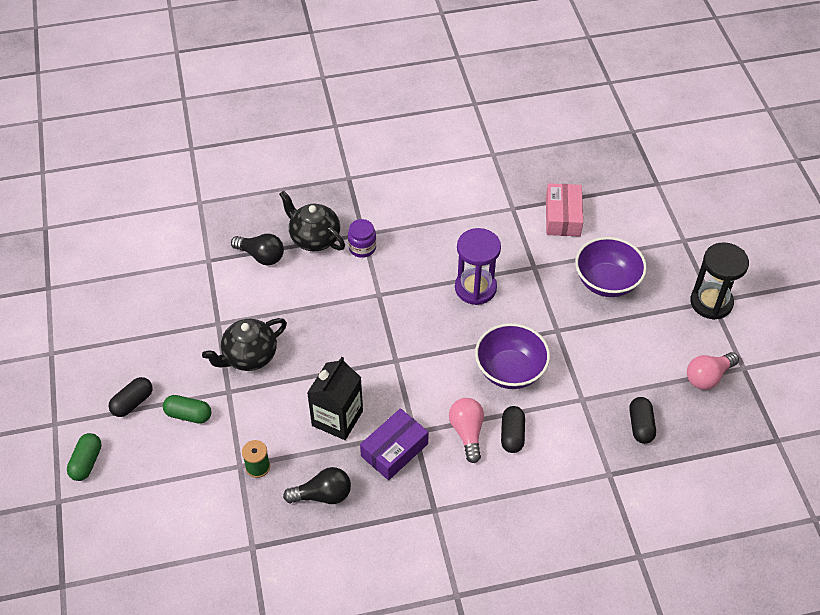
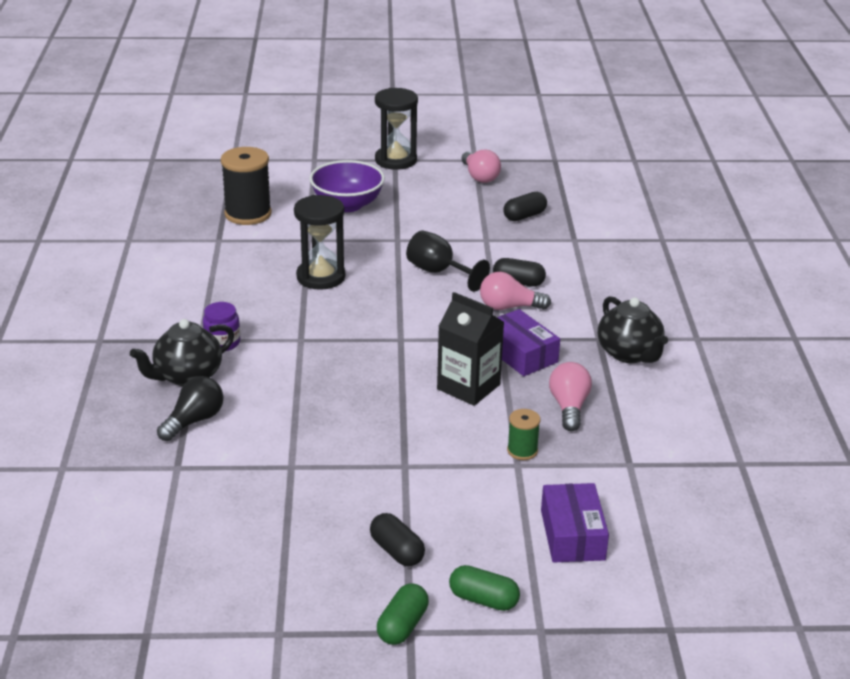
camera: 80 degrees left, 20 degrees down
green capsule [163,395,211,424] -> green capsule moved to [377,583,429,645]
black teapot [202,318,287,371] -> black teapot moved to [598,296,668,363]
black light bulb [283,467,351,504] -> pink light bulb [549,362,592,431]
purple hourglass [455,228,501,305] -> black hourglass [294,195,345,290]
purple bowl [475,323,550,389] -> black goblet [406,230,490,292]
pink box [546,183,583,236] -> black spool [221,147,272,225]
black capsule [629,397,656,444] -> black capsule turned 45 degrees counterclockwise [503,192,547,221]
none -> purple box [541,483,609,563]

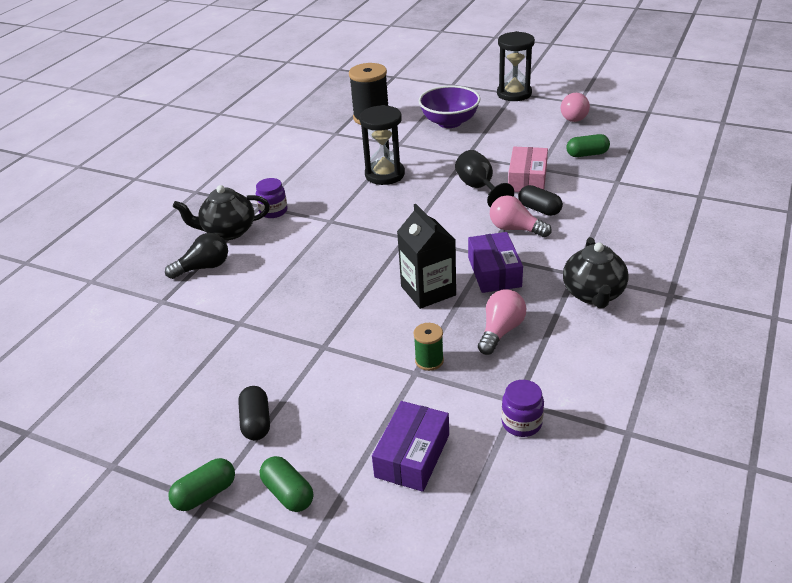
camera: 30 degrees right, 5 degrees up
black capsule [503,192,547,221] -> green capsule [566,134,610,157]
none -> purple jar [501,380,544,437]
none -> pink box [508,147,548,192]

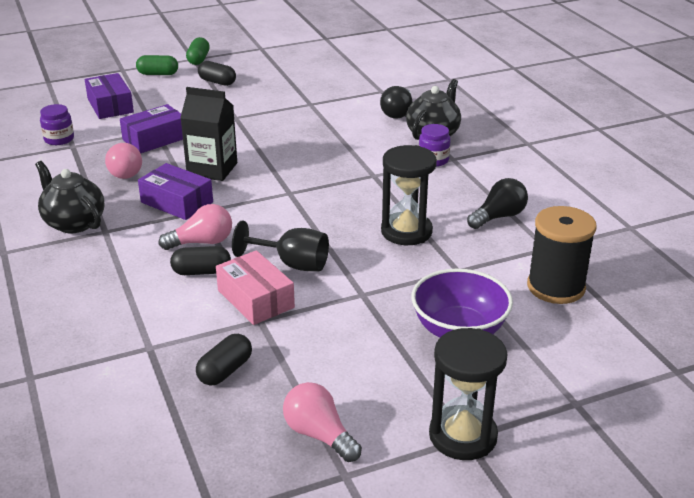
camera: 130 degrees right, 5 degrees down
green spool [414,323,444,371] -> purple box [120,104,183,153]
green capsule [566,134,610,157] -> black capsule [196,334,252,385]
none -> black light bulb [467,178,528,229]

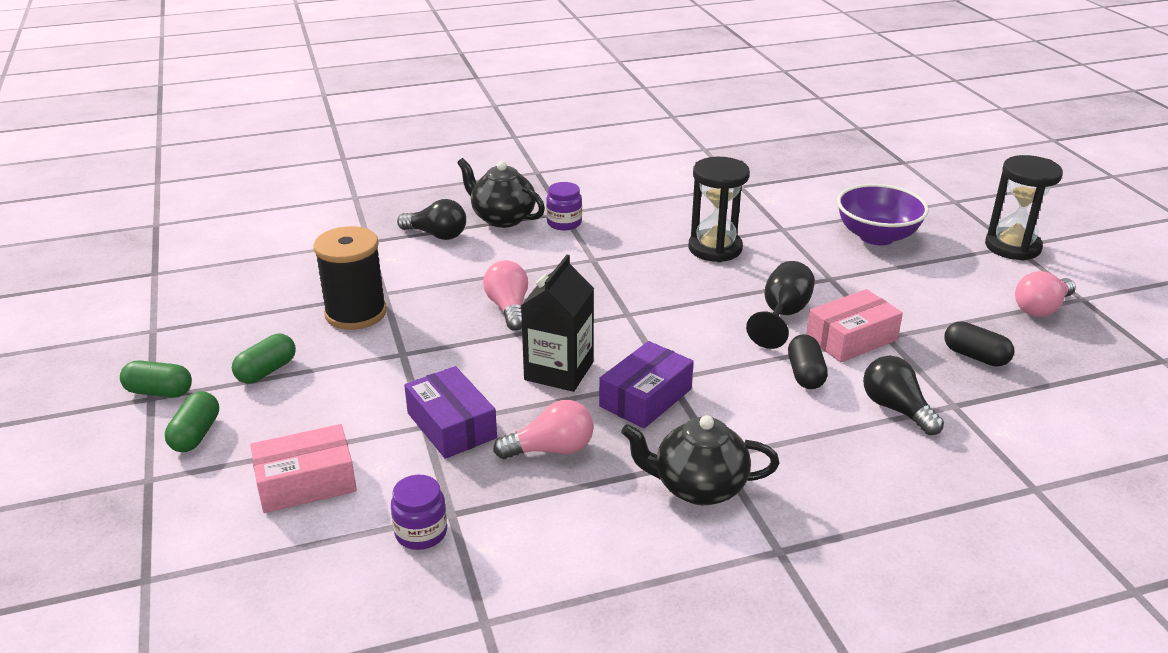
camera: 85 degrees left, 0 degrees up
black teapot [35,161,104,233] -> black teapot turned 45 degrees clockwise [621,415,779,505]
purple box [85,73,134,119] -> pink box [250,424,357,513]
pink light bulb [159,204,232,250] -> pink light bulb moved to [483,260,528,331]
black capsule [198,61,236,86] -> green capsule [232,334,296,384]
black light bulb [467,178,528,229] -> black light bulb moved to [863,356,944,435]
black spool [527,206,597,304] -> black spool moved to [313,226,387,330]

